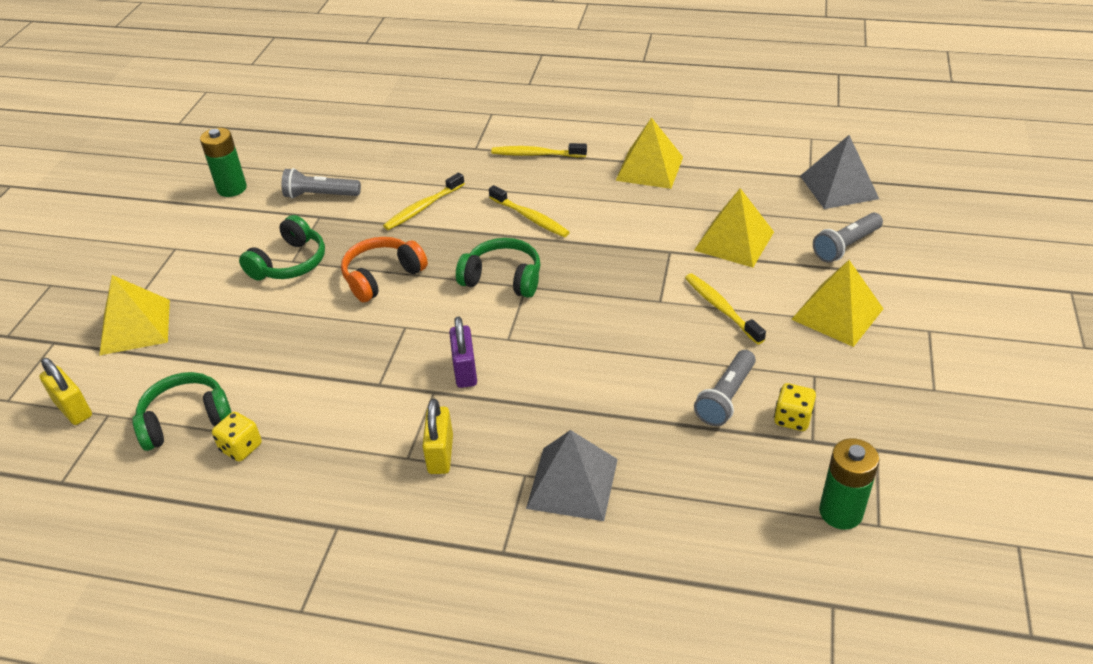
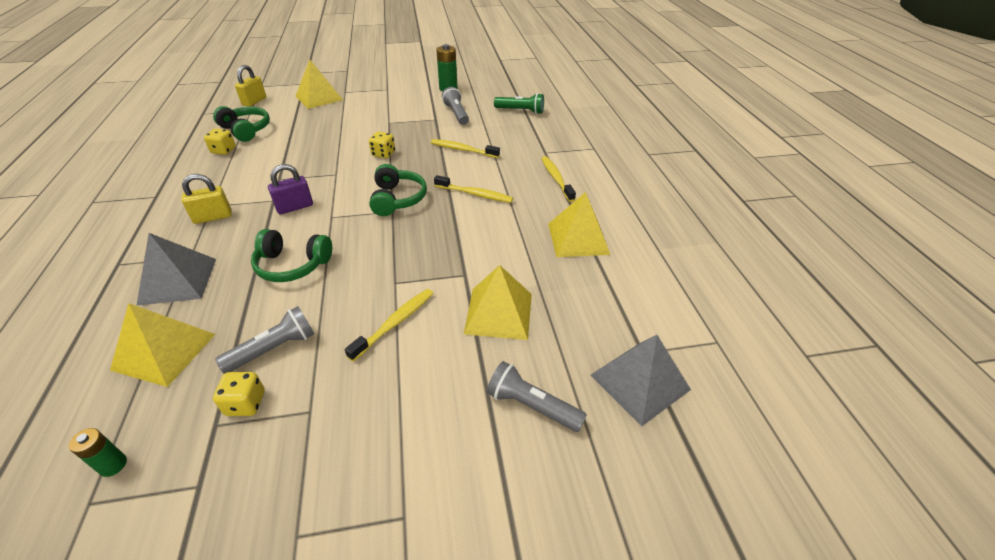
camera: 65 degrees right, 0 degrees up
green headphones [239,215,325,280] -> green headphones moved to [251,229,332,282]
orange headphones [341,237,428,302] -> yellow dice [369,132,395,158]
yellow toothbrush [489,185,570,237] -> yellow toothbrush turned 90 degrees counterclockwise [434,175,513,203]
grey flashlight [694,350,756,426] -> grey flashlight turned 135 degrees clockwise [215,306,314,374]
yellow pyramid [791,260,883,347] -> yellow pyramid moved to [110,303,216,387]
green battery [819,438,879,530] -> green battery [69,428,127,477], size x0.57
none -> green flashlight [494,93,544,114]

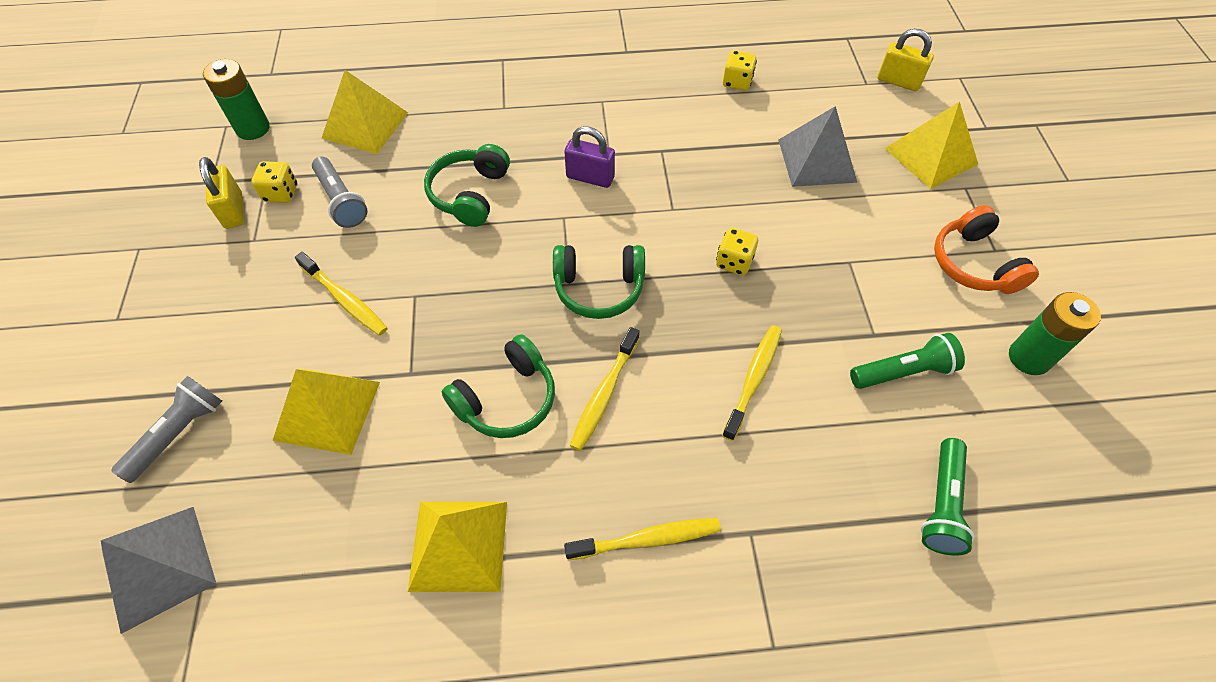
camera: 95 degrees right, 15 degrees up
green battery [69,428,127,477] -> green battery [203,59,270,140], size x1.75
grey pyramid [136,233,216,306] -> grey pyramid moved to [778,106,857,187]
yellow padlock [181,174,232,224] -> yellow padlock moved to [199,157,244,229]
green headphones [213,106,270,142] -> green headphones moved to [442,334,555,438]
purple padlock [268,164,313,214] -> purple padlock turned 45 degrees counterclockwise [564,126,615,188]
grey flashlight [442,87,469,125] -> green flashlight [850,333,965,389]
none -> orange headphones [934,205,1039,294]

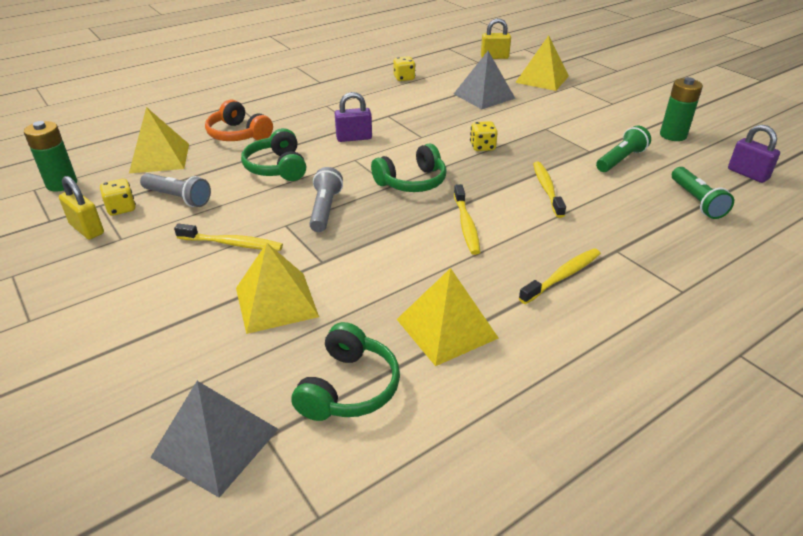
camera: 30 degrees left, 20 degrees down
grey flashlight [111,376,222,483] -> grey flashlight moved to [309,167,343,232]
green headphones [442,334,555,438] -> green headphones moved to [291,322,400,421]
orange headphones [934,205,1039,294] -> orange headphones moved to [205,100,273,141]
none -> purple padlock [728,125,780,183]

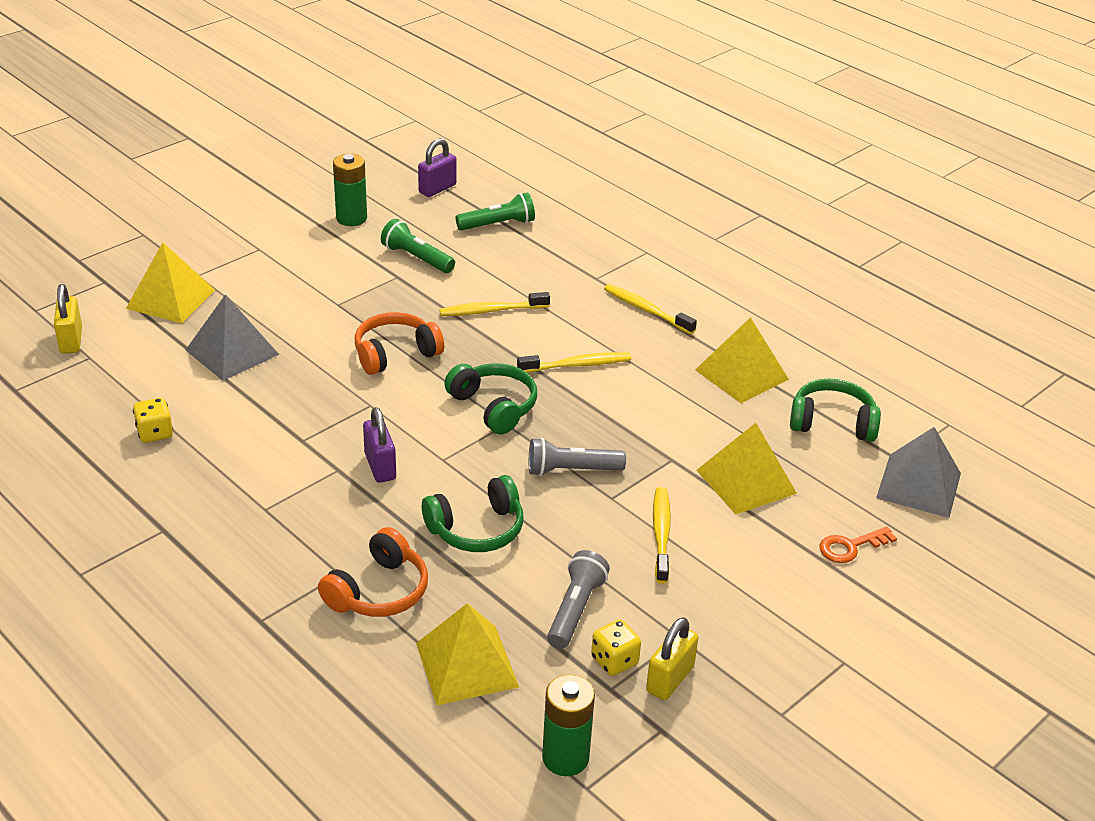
camera: 100 degrees left, 0 degrees up
yellow dice [470,121,498,151] -> orange headphones [355,312,444,375]
none -> orange key [819,527,897,563]

